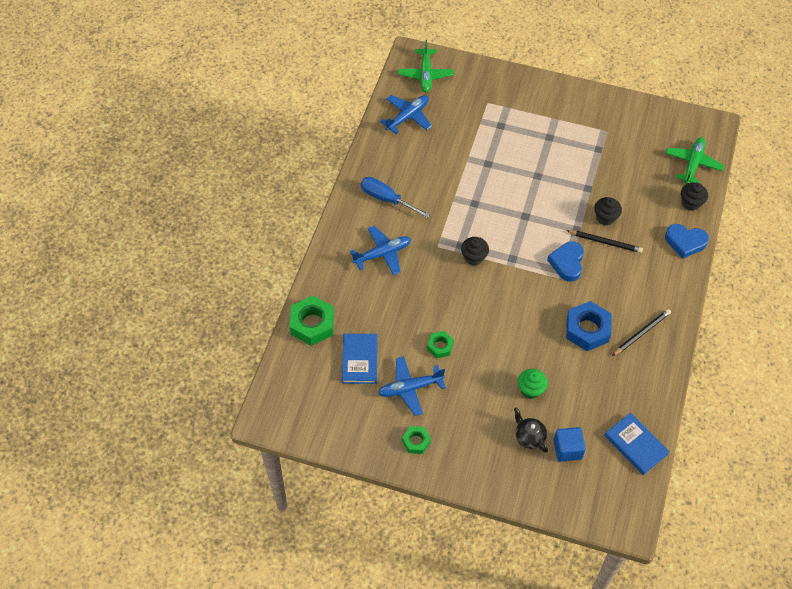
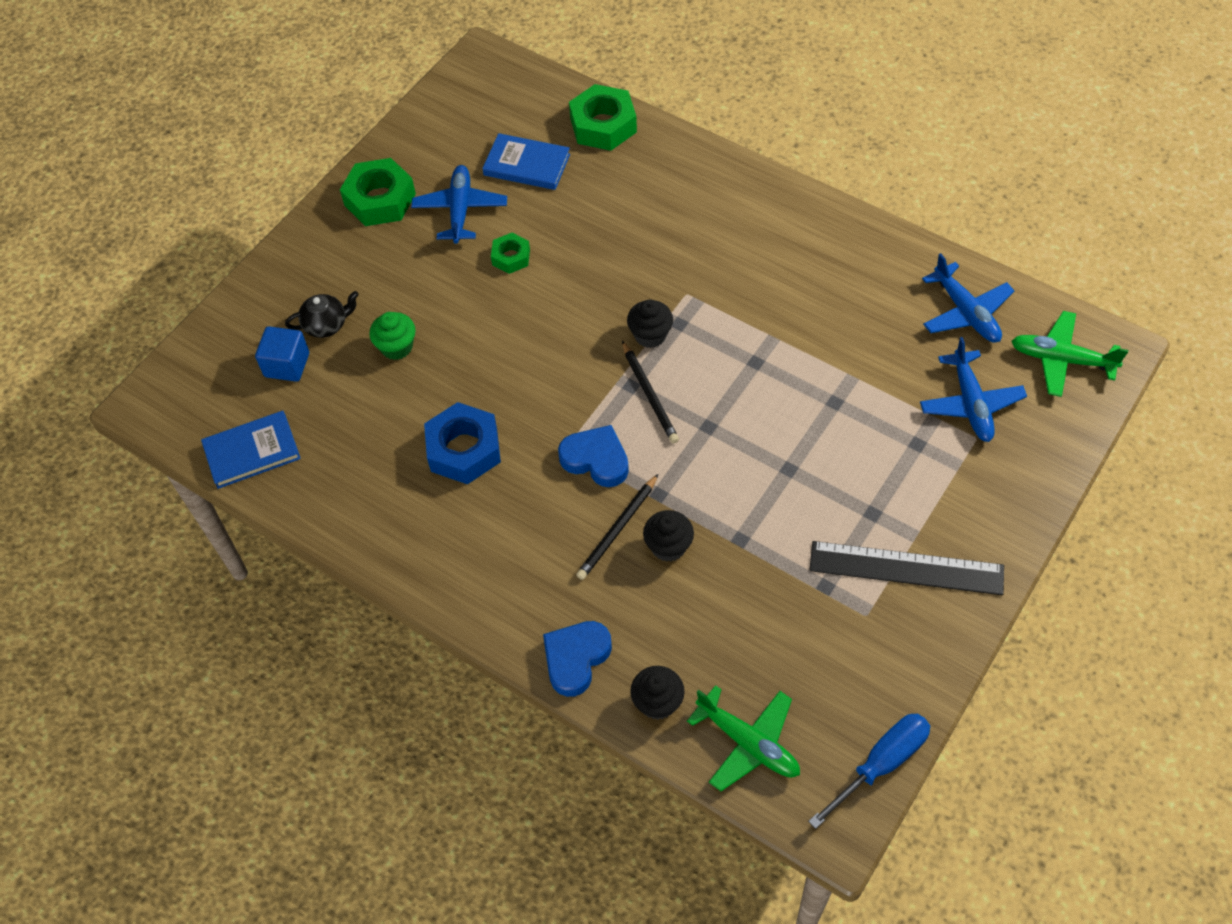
camera: 110 degrees right, 0 degrees up
blue plane [350,226,411,275] -> blue plane moved to [920,337,1027,442]
blue screwdriver [361,177,430,218] -> blue screwdriver moved to [808,714,930,829]
green nut [402,426,431,454] -> green nut [340,158,416,226], size x1.78
black pencil [612,309,671,356] -> black pencil moved to [622,341,679,444]
none -> black ruler [810,541,1004,595]

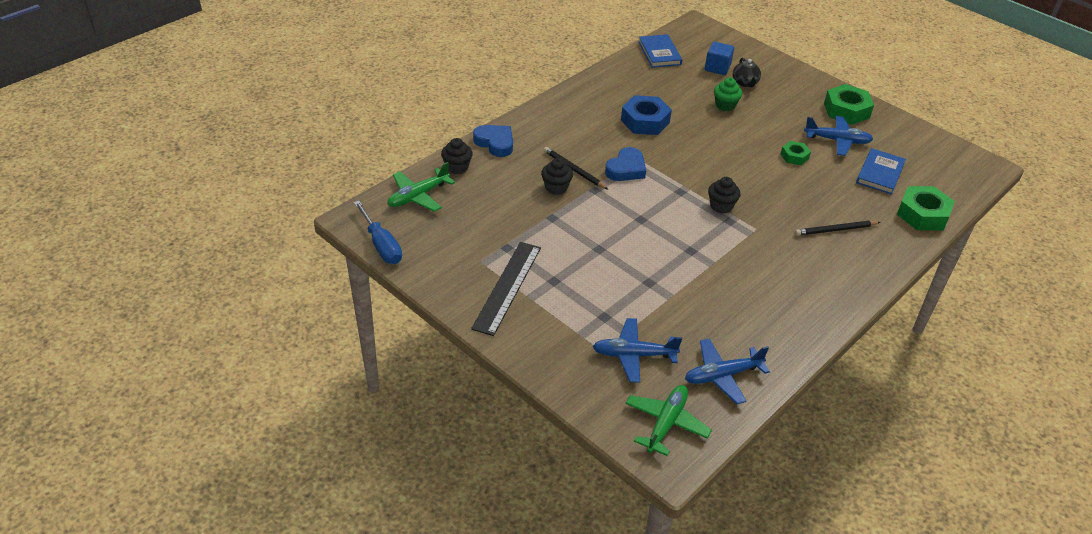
camera: 95 degrees right, 15 degrees down
black pencil [622,341,679,444] -> black pencil moved to [795,221,880,236]

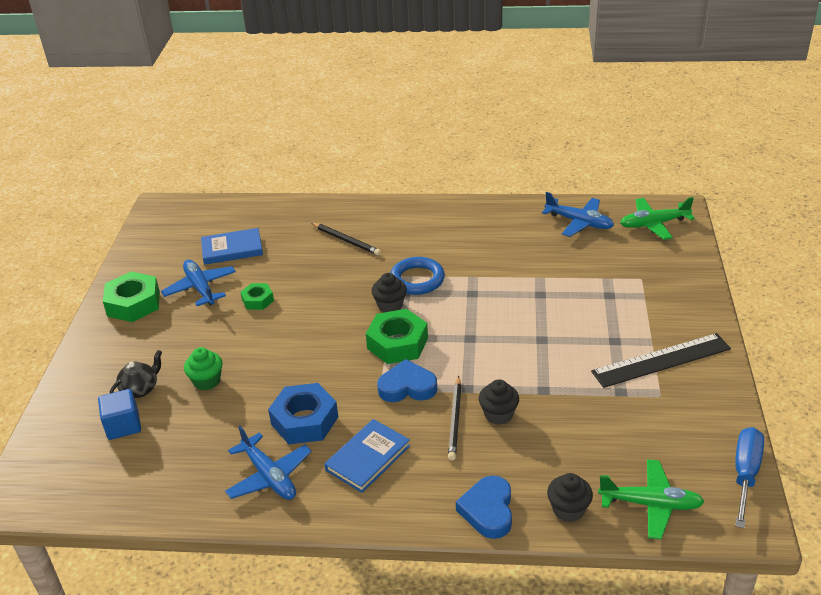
camera: 125 degrees left, 5 degrees down
blue plane [593,318,682,383] -> blue plane moved to [225,426,312,500]
blue book [639,34,682,68] -> blue book moved to [324,419,410,493]
green nut [897,186,955,230] -> green nut moved to [366,309,428,364]
none -> blue ring [390,257,445,295]

